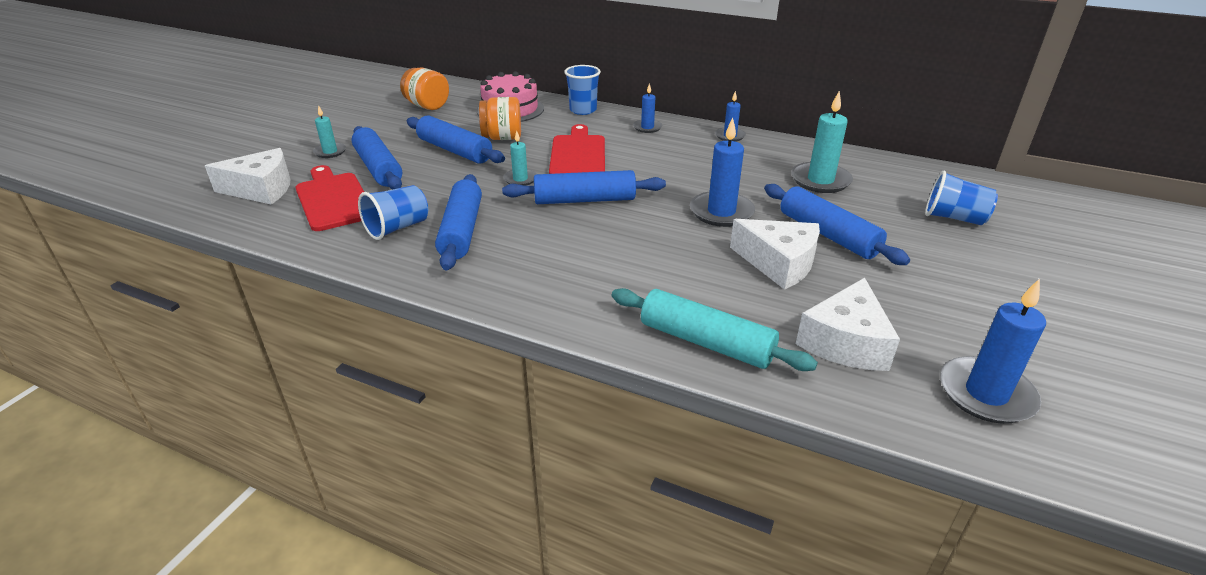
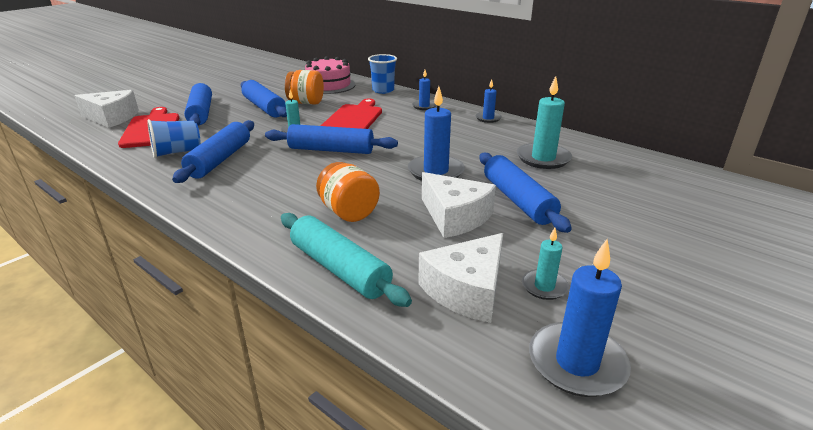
camera: 15 degrees right, 5 degrees down
turquoise candle [313,105,346,158] -> turquoise candle moved to [522,228,569,300]
orange jar [400,68,449,110] -> orange jar moved to [316,162,380,222]
blue cup [925,171,998,225] -> none

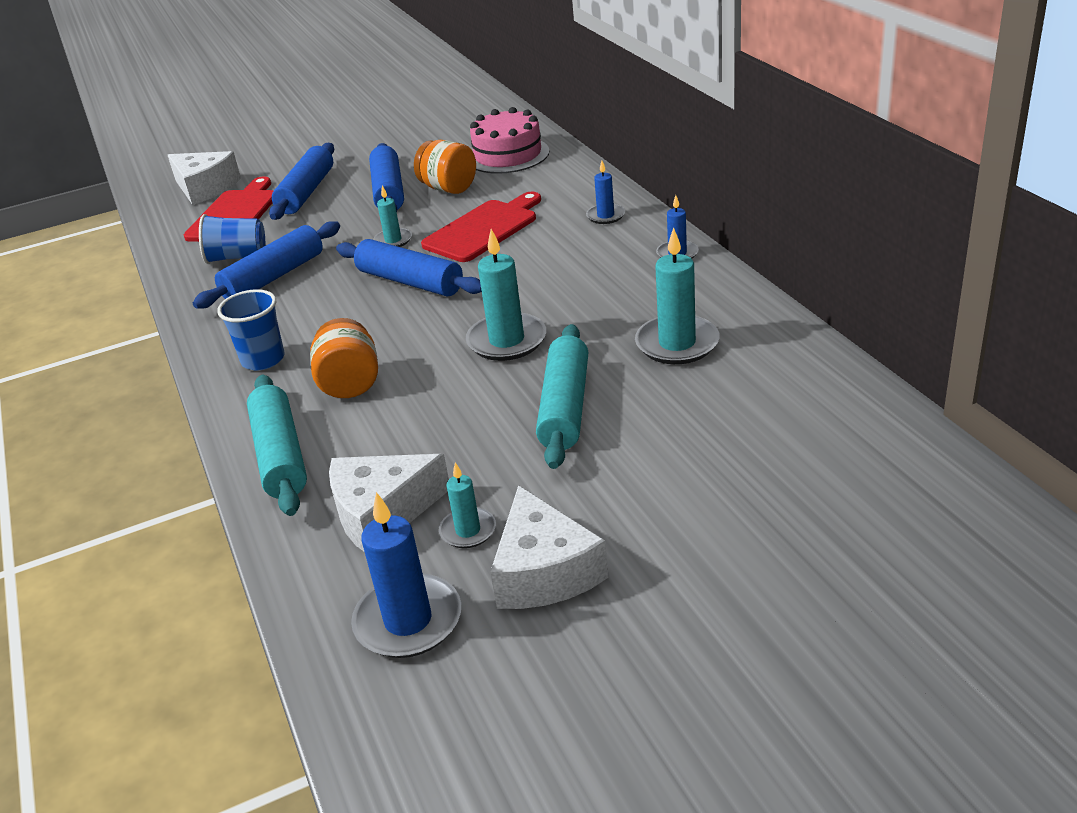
camera: 30 degrees right, 5 degrees up
blue cup [368,54,397,94] -> blue cup moved to [217,289,285,371]
blue candle [408,86,465,181] -> turquoise candle [466,229,546,361]
white cheese [422,172,496,238] -> white cheese moved to [490,485,609,609]
blue rolling pin [480,153,572,233] -> turquoise rolling pin [536,324,588,469]

